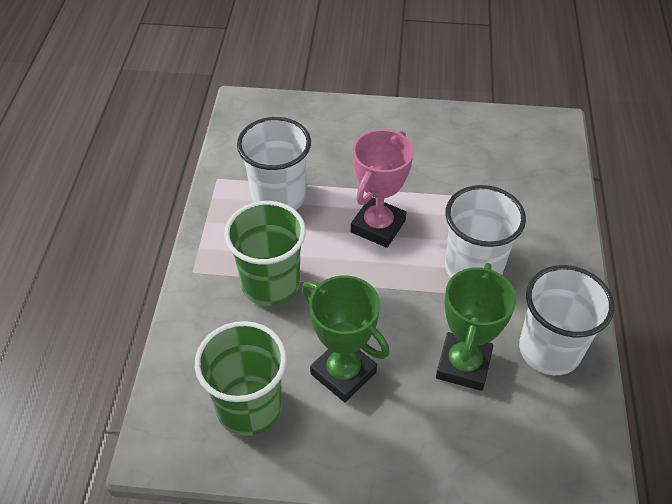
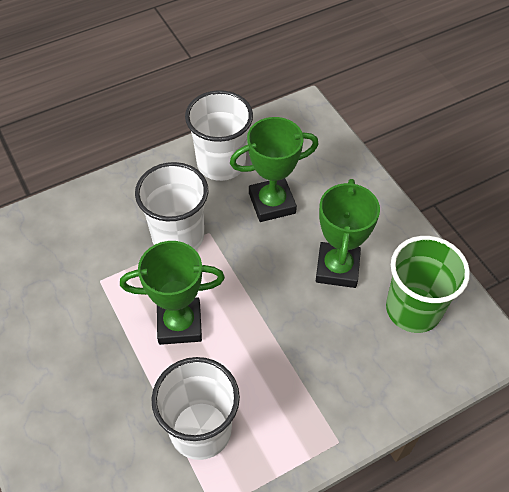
camera: 125 degrees left, 5 degrees up
green cup [224,201,306,306] -> none
pink trophy [351,129,414,248] -> green trophy [120,241,225,345]

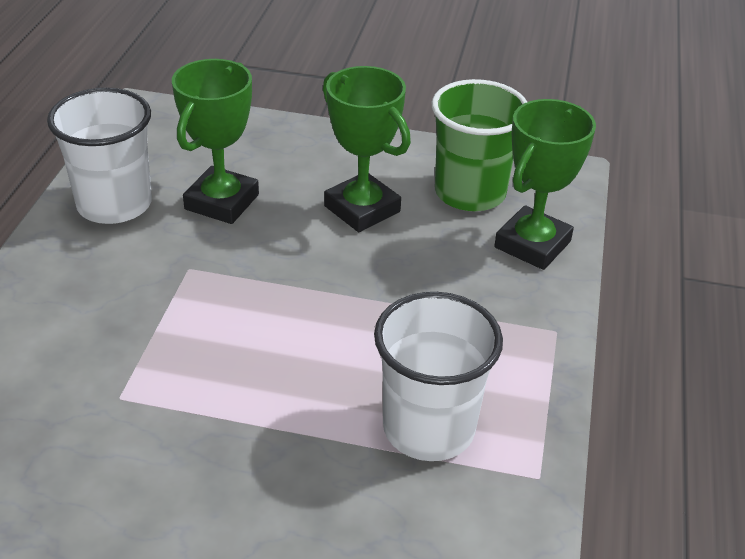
camera: 50 degrees left, 15 degrees down
green trophy [120,241,225,345] -> green trophy moved to [495,99,596,270]
white cup [135,162,208,250] -> none

